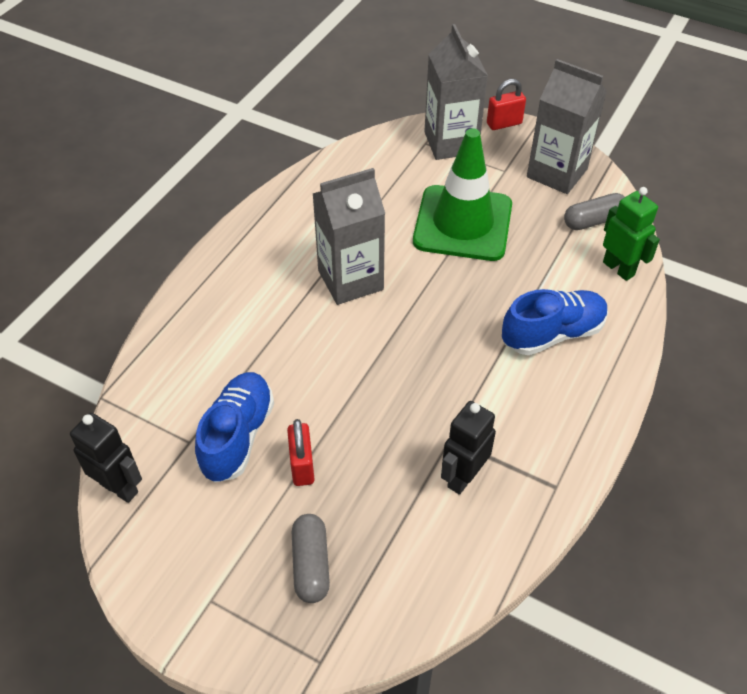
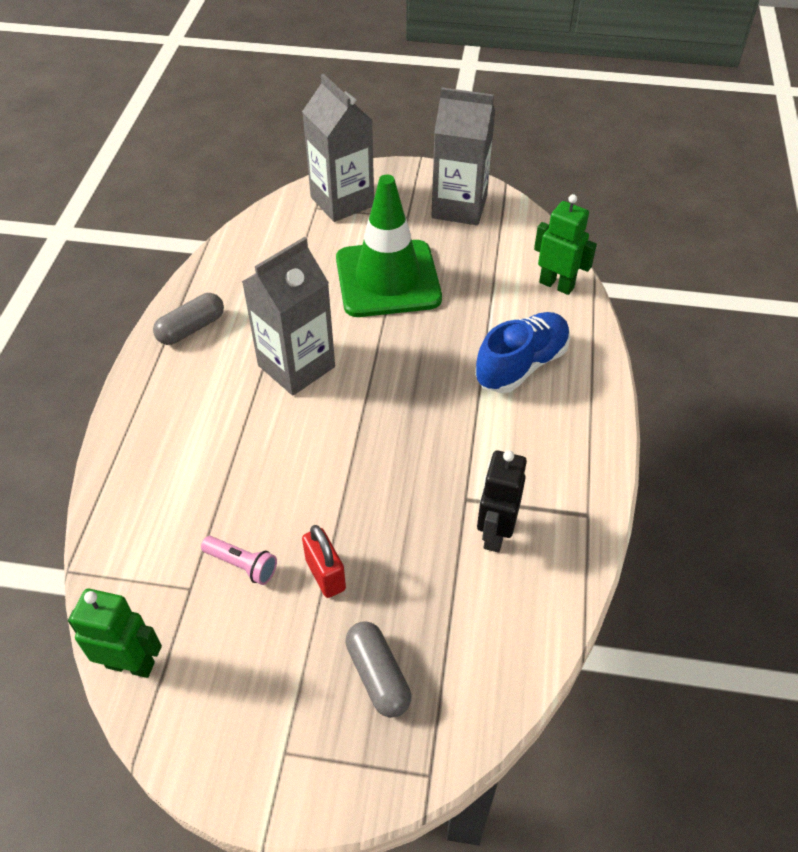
camera: 20 degrees left, 0 degrees up
black robot [70,413,142,503] -> green robot [68,589,162,678]
blue shoe [195,372,274,482] -> pink flashlight [201,536,277,585]
red padlock [487,79,526,130] -> none
grey capsule [564,193,625,230] -> grey capsule moved to [153,293,224,345]

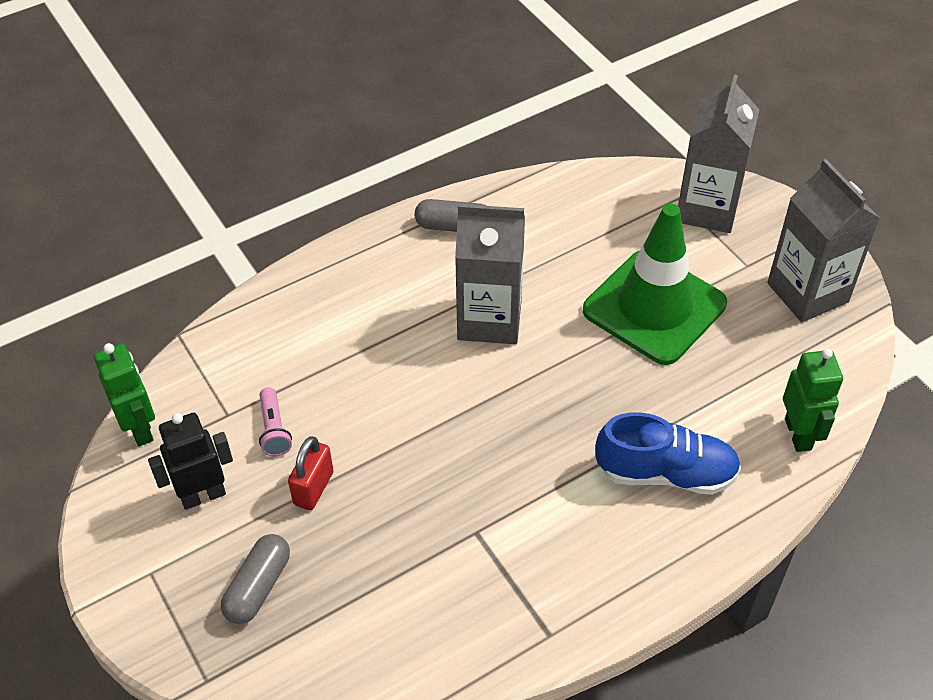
camera: 50 degrees right, 0 degrees up
black robot [477,450,527,552] -> black robot moved to [148,413,233,510]

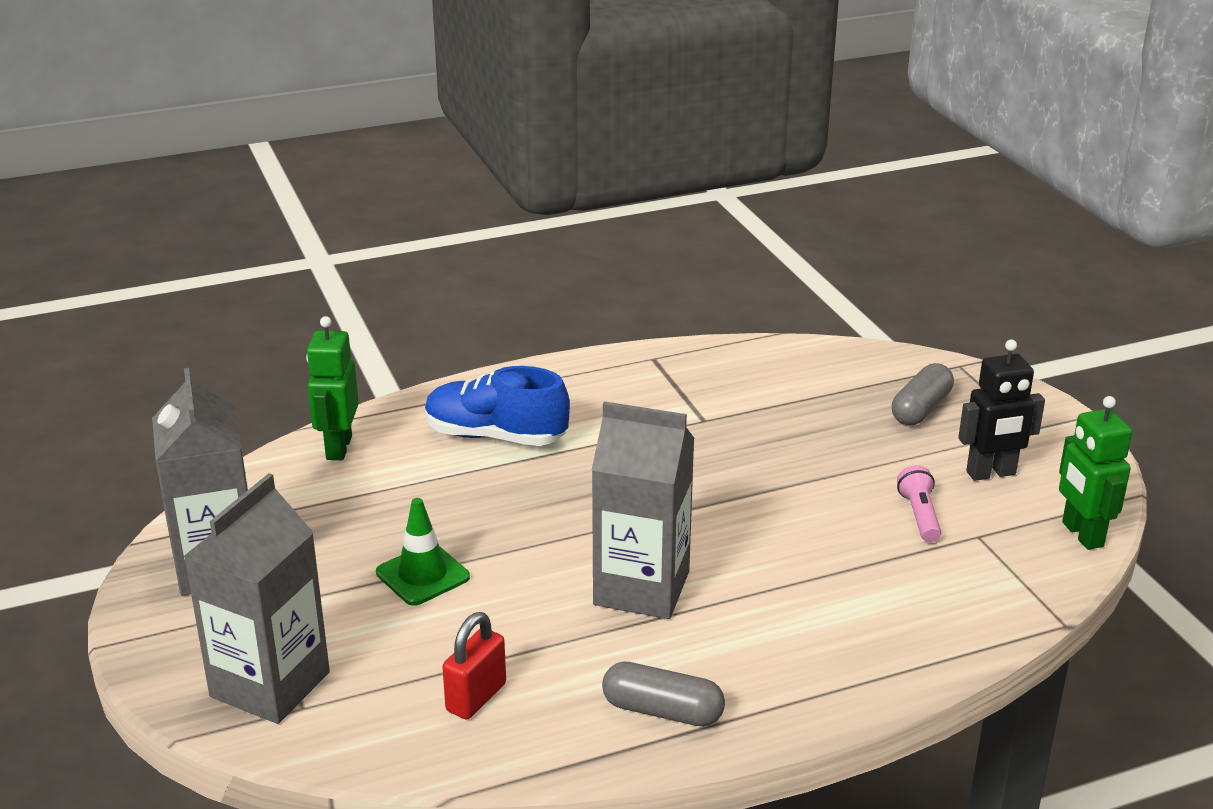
camera: 170 degrees left, 20 degrees down
red padlock [288,436,334,510] -> red padlock moved to [442,612,506,719]
green traffic cone [583,204,727,365] -> green traffic cone [376,498,470,606], size x0.50

